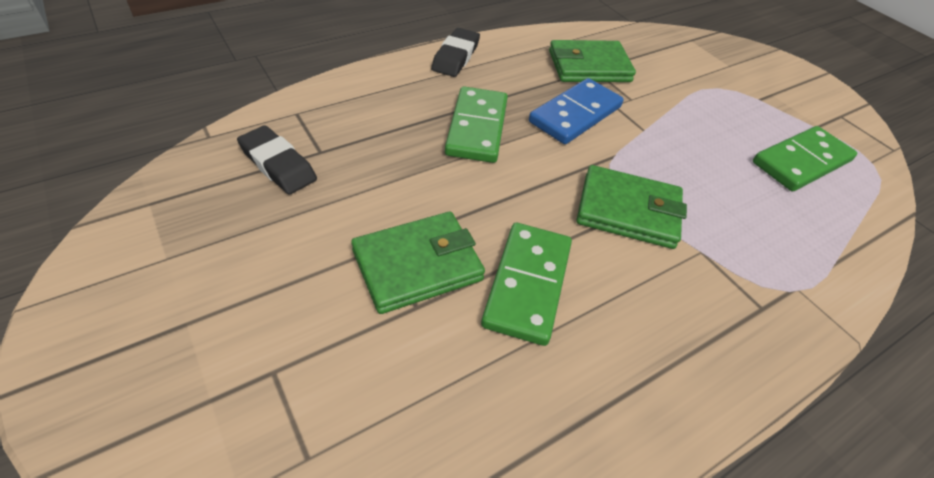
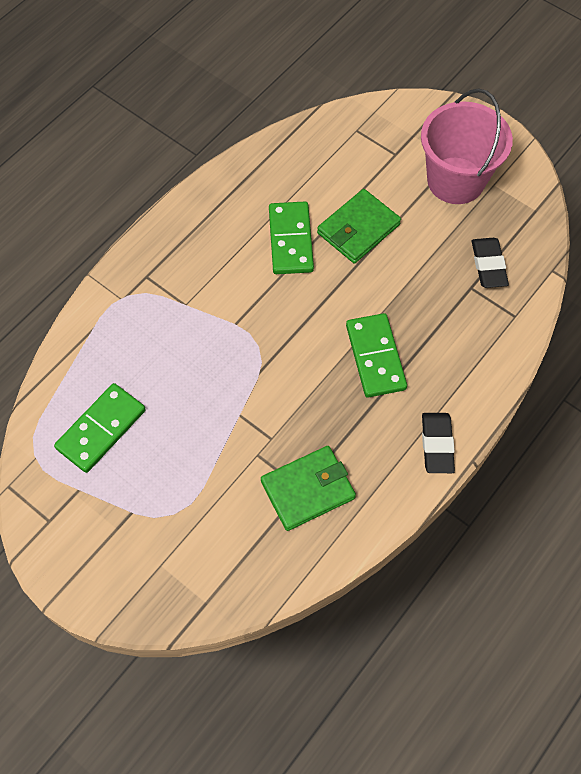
camera: 165 degrees right, 15 degrees up
black eraser [237,125,317,195] -> black eraser turned 60 degrees clockwise [472,238,509,288]
blue domino [529,78,624,144] -> none
green wallet [576,165,687,249] -> none
none -> pink bucket [421,88,513,204]

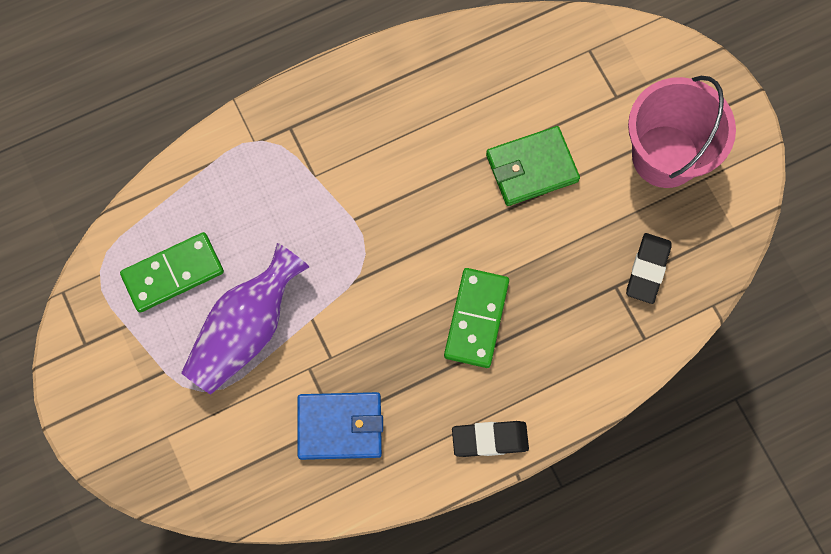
camera: 25 degrees right, 10 degrees up
green wallet [261,446,356,531] -> blue wallet [297,392,383,460]
green domino [269,202,314,274] -> none
black eraser [422,413,455,473] -> black eraser turned 60 degrees clockwise [452,421,529,457]
none -> purple vase [181,243,309,394]

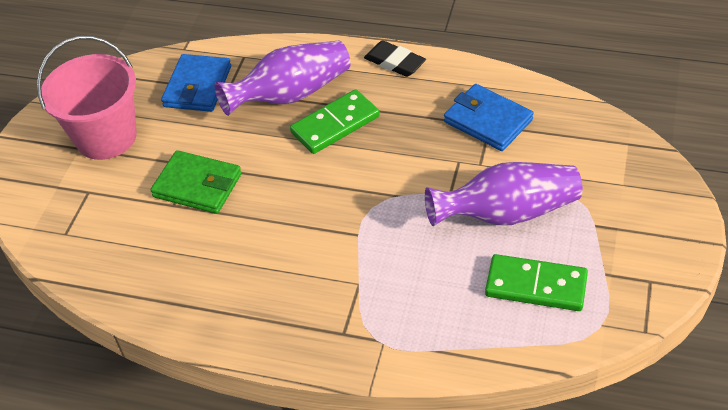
camera: 135 degrees left, 25 degrees down
black eraser [626,233,671,304] -> blue wallet [161,54,231,112]
none -> purple vase [215,41,350,116]

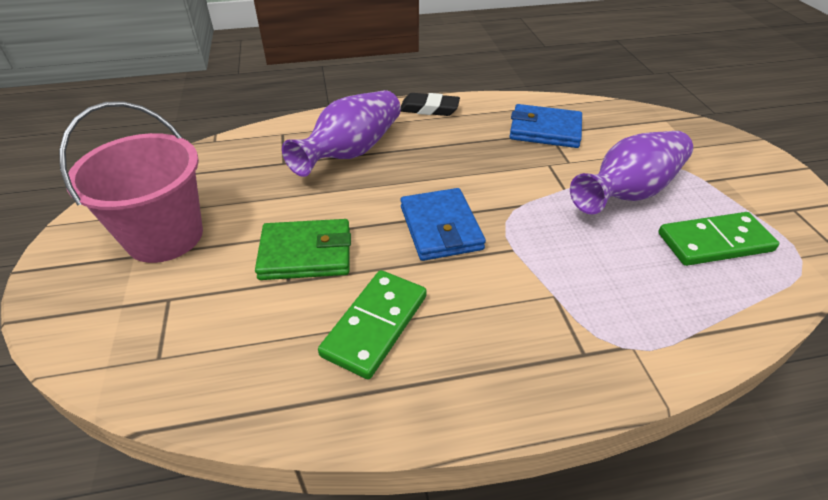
camera: 30 degrees left, 5 degrees down
blue wallet [161,54,231,112] -> blue wallet moved to [401,188,486,261]
green domino [290,89,380,154] -> green domino moved to [318,270,427,379]

